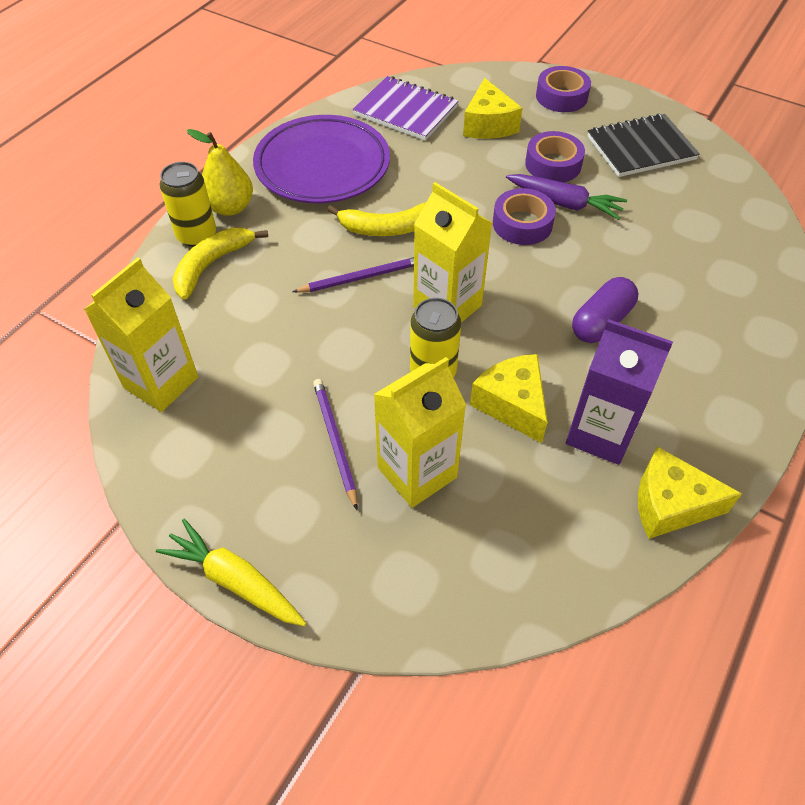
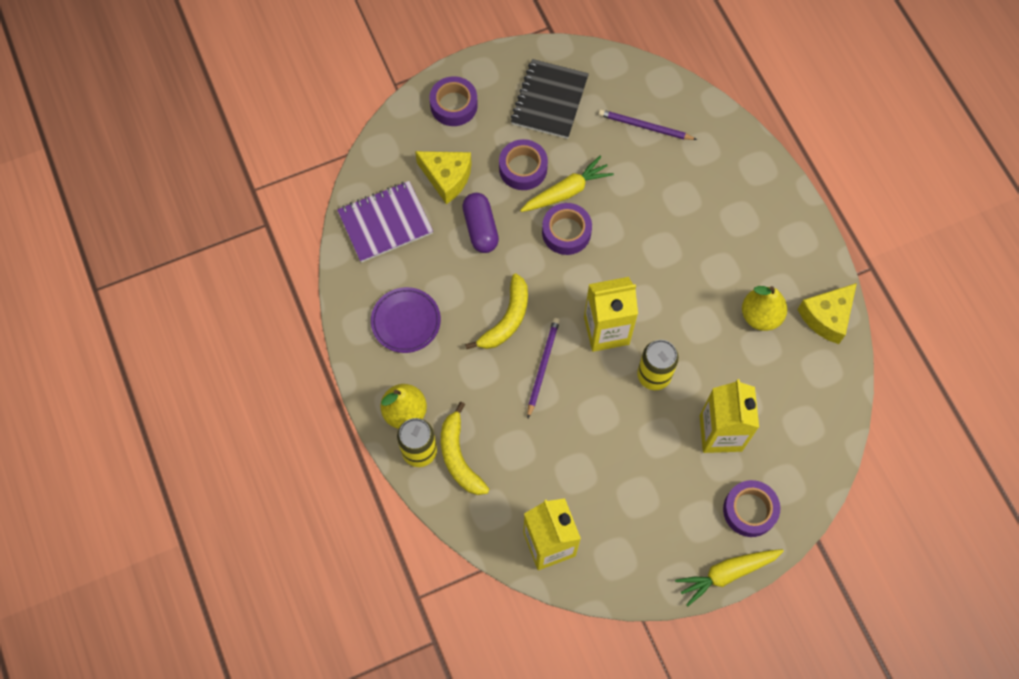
camera: 55 degrees left, 15 degrees up
purple plate [253,115,390,203] -> purple plate [371,287,441,353], size x0.57
purple pencil [313,379,358,510] -> purple pencil moved to [598,109,697,140]
yellow cheese [470,354,548,443] -> none
purple carrot [506,174,627,220] -> yellow carrot [520,156,614,212]
purple carton [566,319,673,465] -> yellow pear [742,286,787,331]
purple capsule [572,277,638,343] -> purple capsule moved to [462,193,499,253]
none -> purple tape [723,480,780,537]

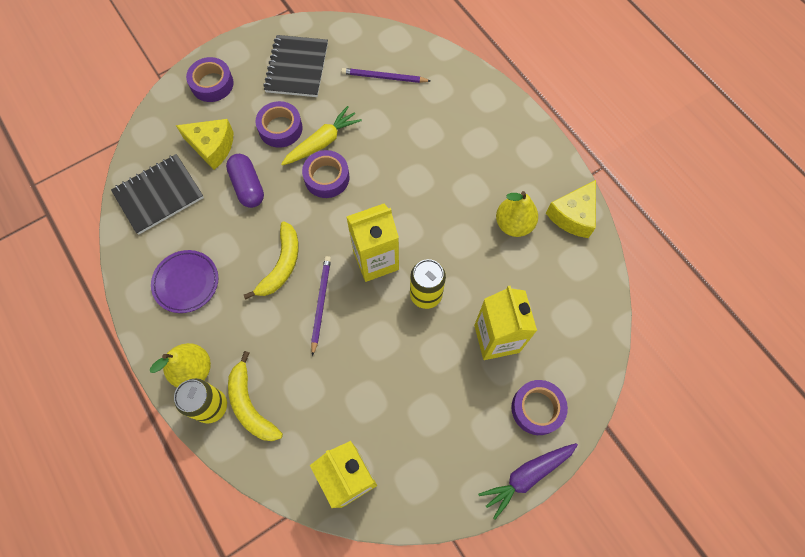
camera: 10 degrees left, 0 degrees up
purple notebook [337,181,433,263] -> black notebook [111,154,204,235]
yellow carrot [675,549,784,606] -> purple carrot [478,443,578,519]

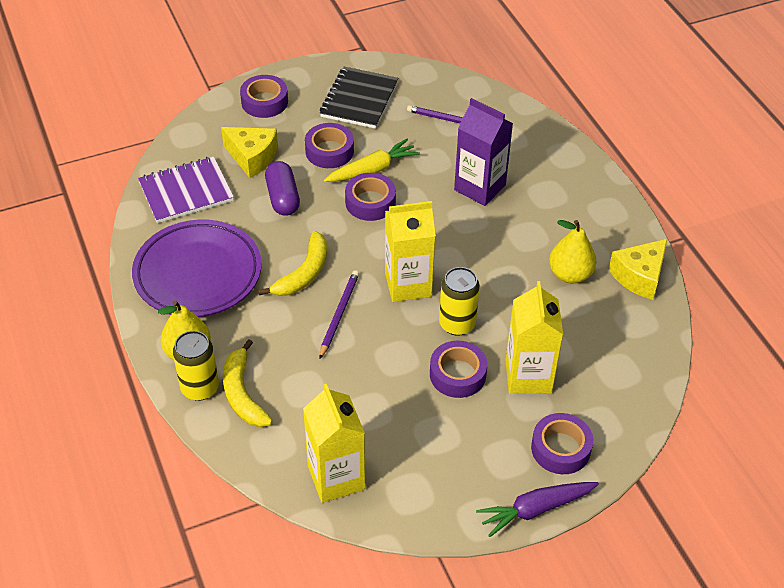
camera: 10 degrees right, 20 degrees down
black notebook [111,154,204,235] -> purple notebook [138,157,234,223]
purple plate [151,250,218,313] -> purple plate [132,220,262,317], size x1.75
none -> purple tape [430,341,487,398]
none -> purple carton [454,98,513,206]

